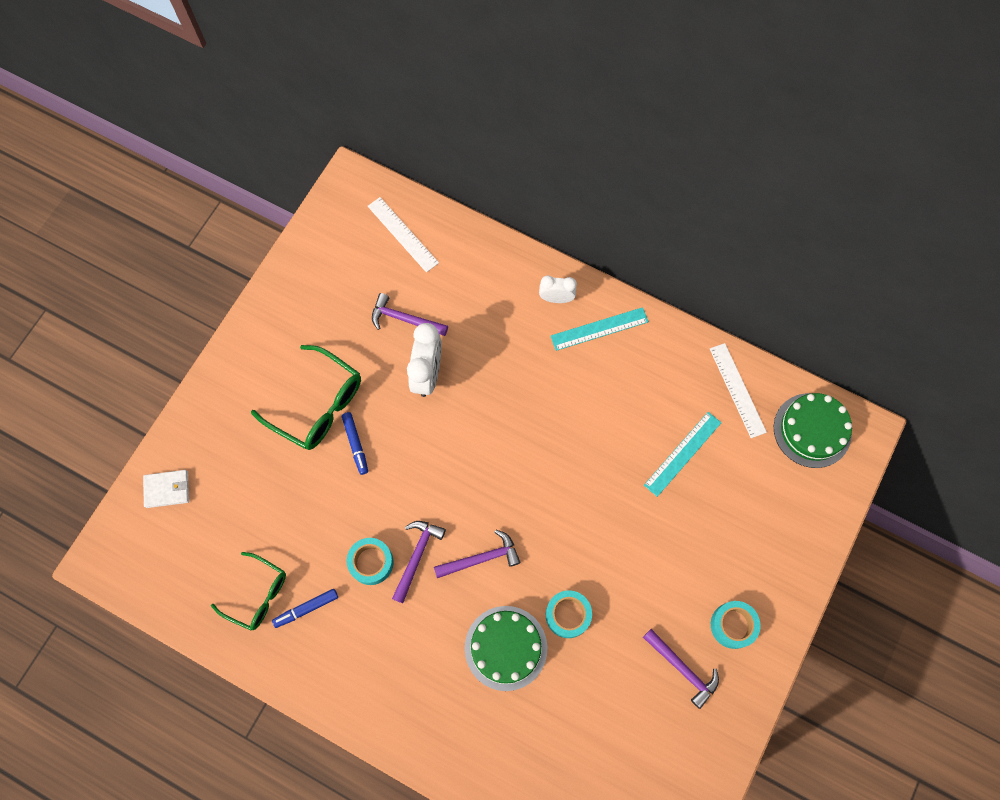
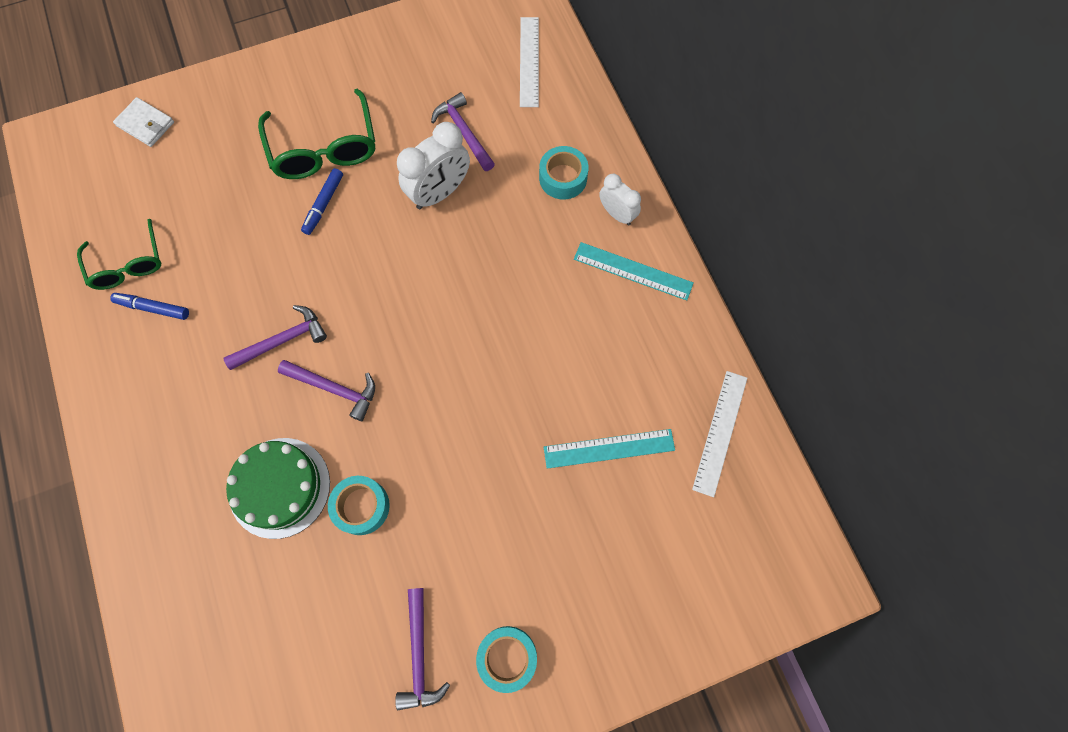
camera: 40 degrees right, 0 degrees up
turquoise tape [347,538,394,585] -> turquoise tape moved to [539,146,588,199]
green cake [774,393,852,468] -> none

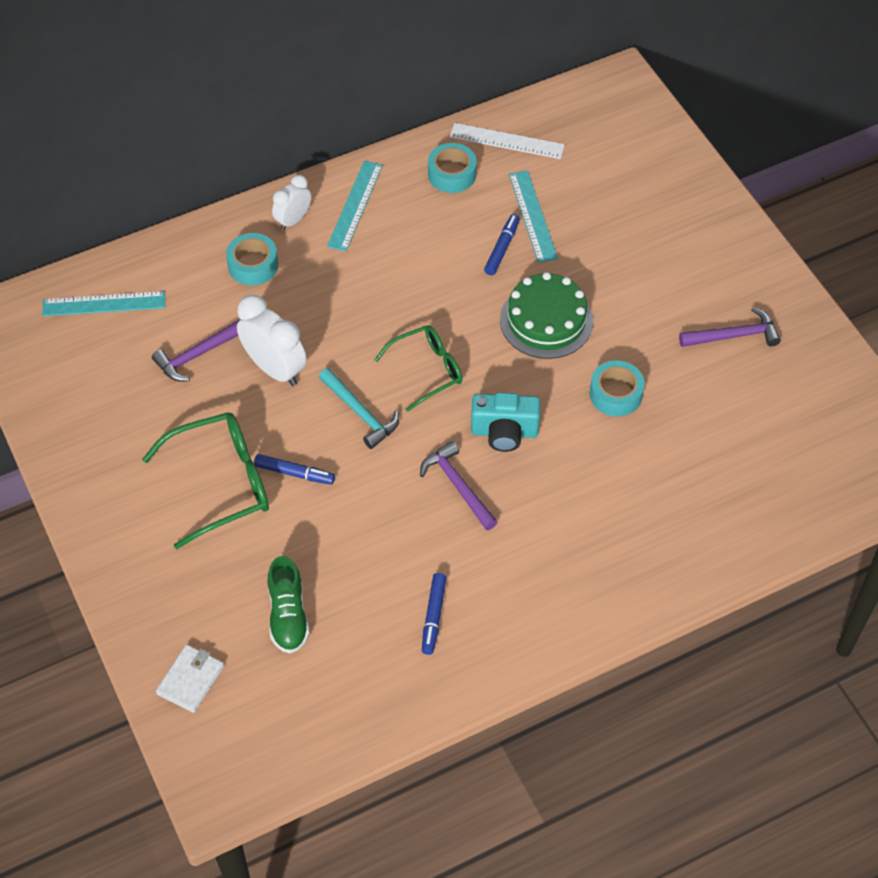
camera: 95 degrees left, 15 degrees down
green glasses [77,219,162,290] -> green glasses moved to [374,325,462,412]
green cake [226,438,330,539] -> green cake moved to [500,272,593,359]
purple hammer [278,360,375,421] -> turquoise camera [471,392,540,452]
turquoise tape [476,626,537,693] -> turquoise tape moved to [428,143,477,193]
white ruler [520,17,539,107] -> turquoise ruler [42,291,165,316]
none -> green shoe [268,556,310,653]
none -> turquoise hammer [319,368,399,449]
none -> blue marker [484,214,520,275]

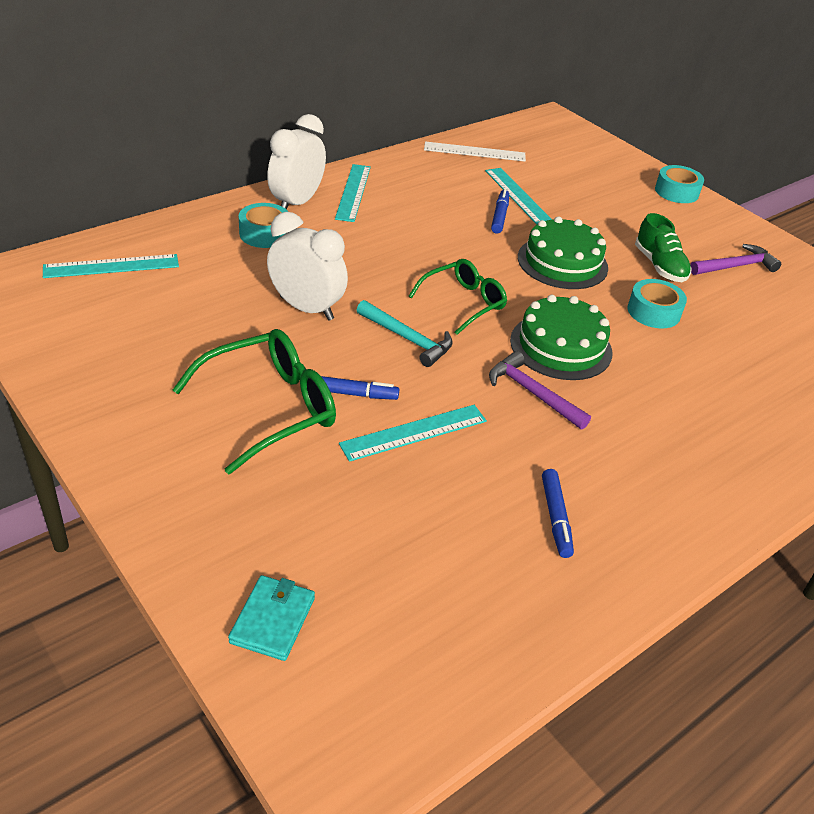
camera: 15 degrees left, 15 degrees down
purple hammer [152,319,240,382] -> none
white wallet [156,645,224,713] -> turquoise wallet [228,575,315,661]
green shoe [268,556,310,653] -> green shoe moved to [635,213,691,282]
white clock [272,175,311,230] -> white clock [267,114,326,210], size x1.65
turquoise tape [428,143,477,193] -> turquoise tape moved to [655,165,704,203]
turquoise camera [471,392,540,452] -> green cake [510,295,613,380]
none -> turquoise ruler [339,405,487,462]

